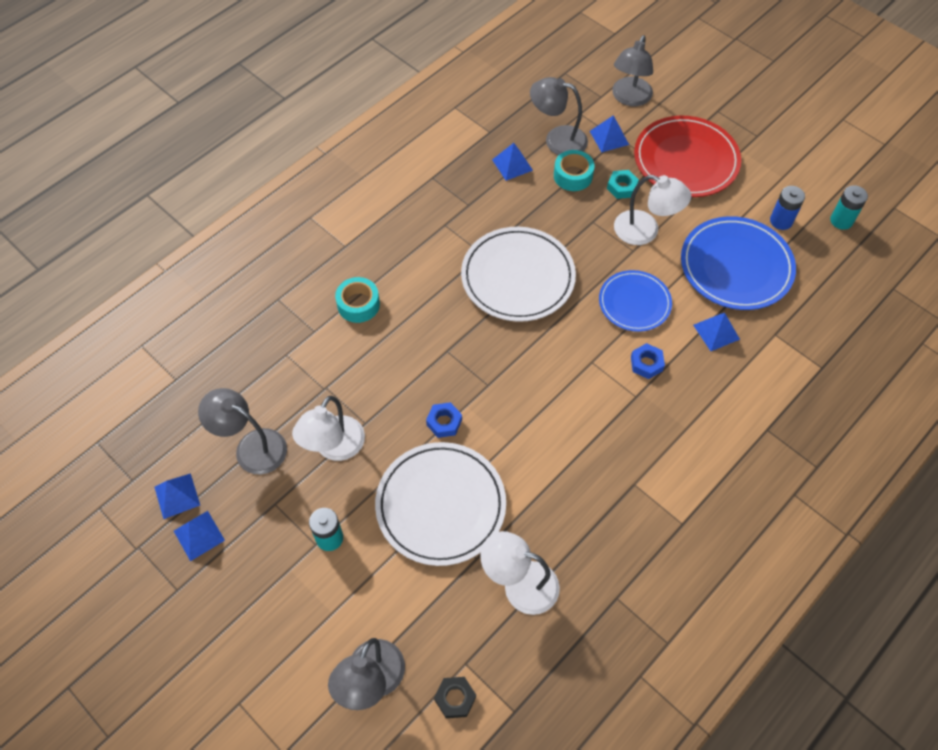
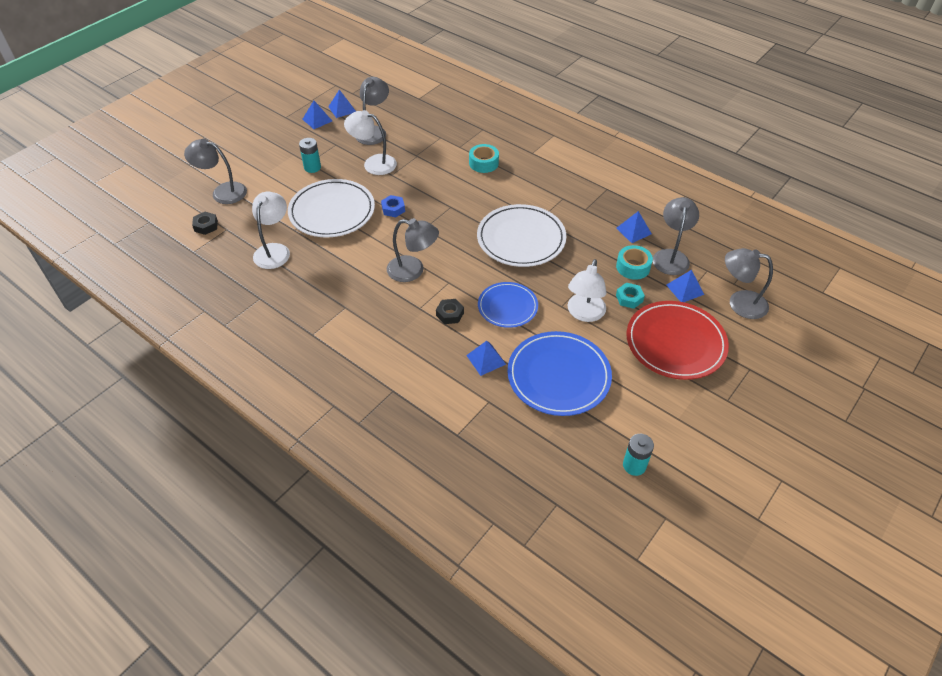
camera: 85 degrees right, 10 degrees down
blue nut [631,343,665,379] -> black nut [436,299,464,324]
blue battery [770,186,805,230] -> none
none -> grey lamp [387,218,439,282]

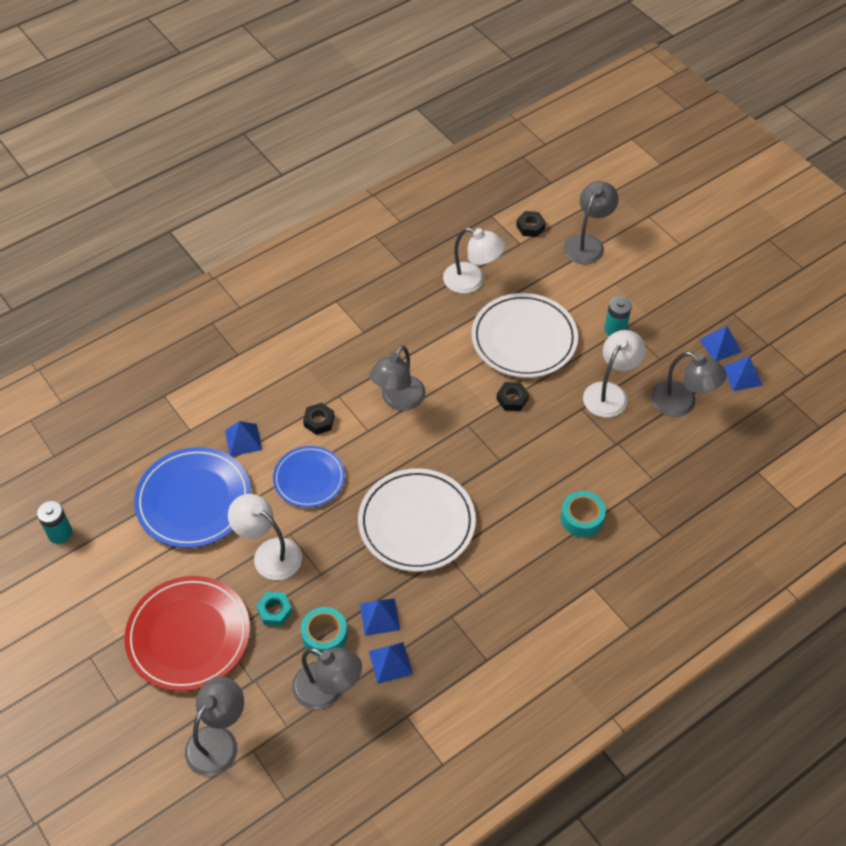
camera: 105 degrees right, 5 degrees up
blue nut [381,195,405,217] -> black nut [497,382,529,411]
blue pyramid [667,270,704,302] -> blue pyramid moved to [360,598,400,636]

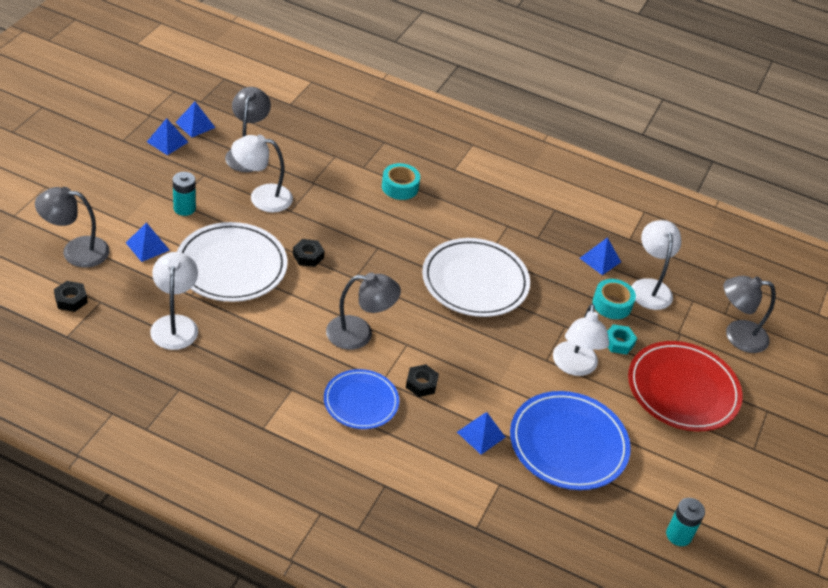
camera: 125 degrees left, 10 degrees down
blue plate [273,446,345,508] -> blue plate moved to [324,369,399,429]
grey lamp [292,648,362,710] -> white lamp [631,220,681,310]
blue pyramid [360,598,400,636] -> blue pyramid moved to [126,222,170,262]

